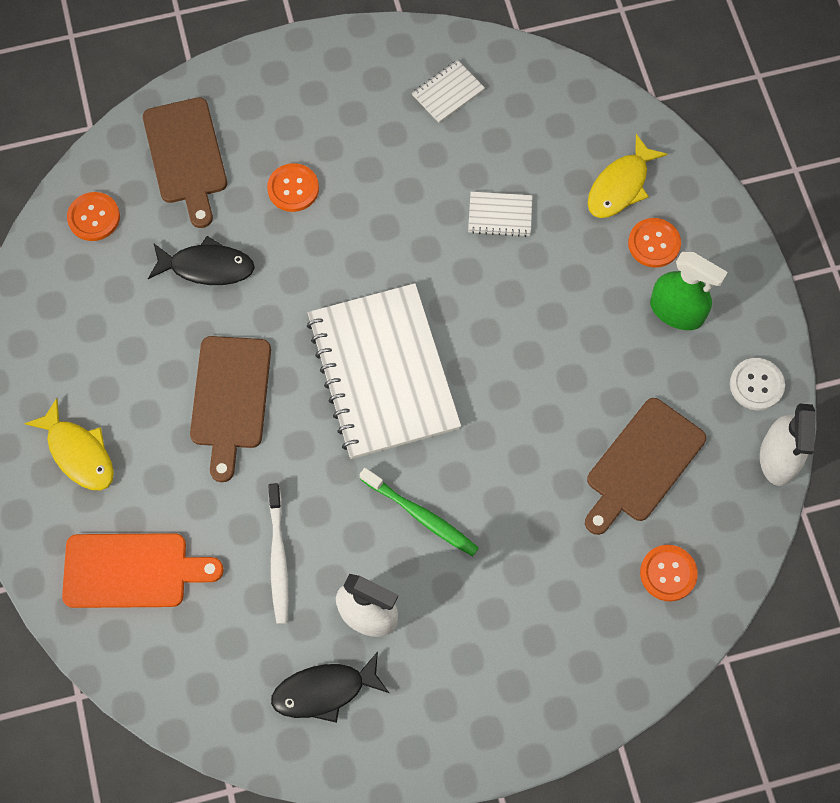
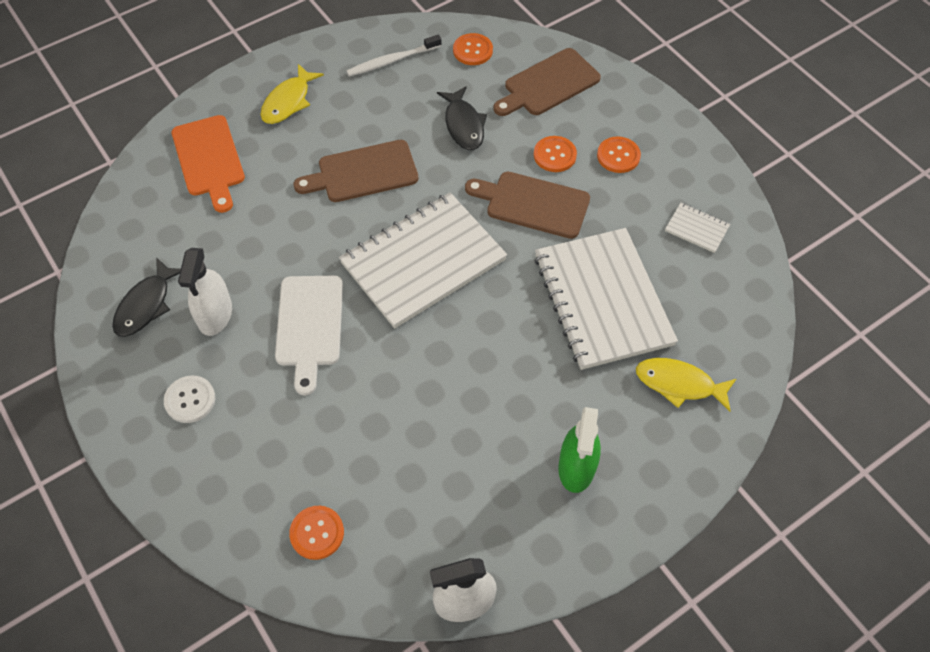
camera: 70 degrees right, 10 degrees down
white toothbrush [268,483,289,624] -> white toothbrush moved to [346,35,441,77]
black fish [271,652,389,723] -> black fish turned 120 degrees counterclockwise [112,258,181,337]
green toothbrush [359,468,479,556] -> white cutting board [275,276,343,395]
white notebook [468,192,533,237] -> white notebook [535,228,678,370], size x2.48
brown cutting board [585,398,706,535] -> brown cutting board moved to [465,172,590,239]
orange button [628,218,681,268] -> orange button moved to [597,137,641,173]
white button [730,358,785,410] -> white button moved to [164,375,215,423]

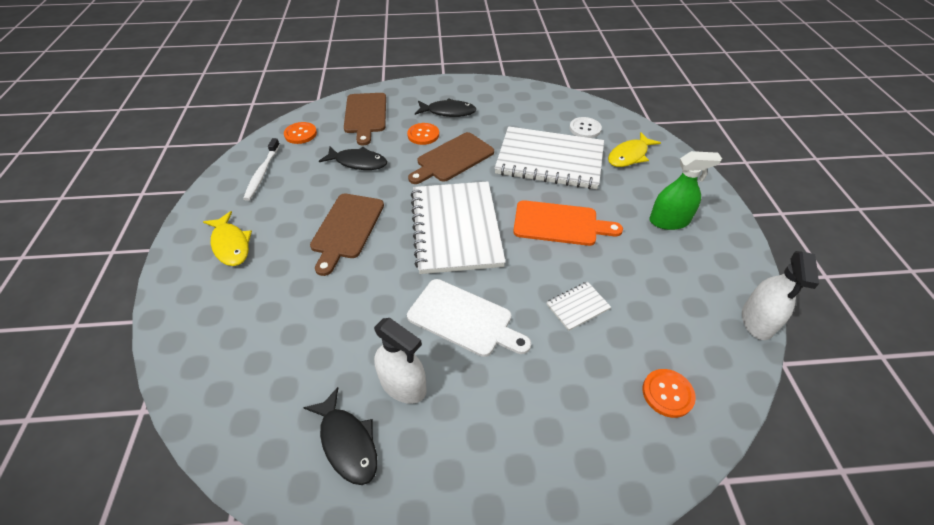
camera: 60 degrees left, 10 degrees down
white button [164,375,215,423] -> white button moved to [569,117,602,138]
orange cutting board [171,115,245,213] -> orange cutting board moved to [513,200,623,246]
green spray bottle [558,407,601,493] -> green spray bottle turned 45 degrees counterclockwise [649,151,722,230]
orange button [597,137,641,173] -> black fish [415,98,477,117]
white notebook [665,203,730,253] -> white notebook moved to [546,282,611,331]

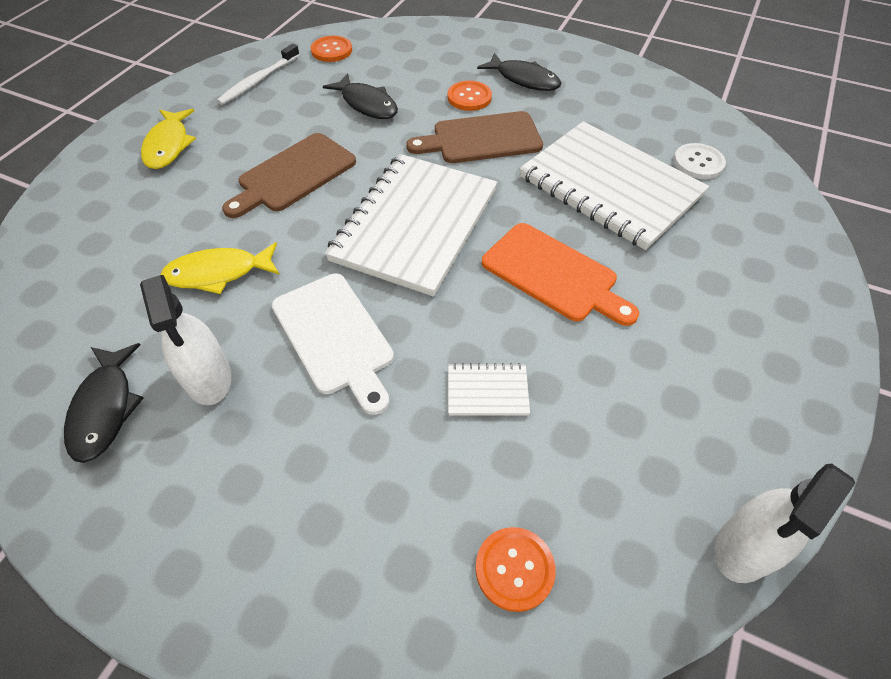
camera: 30 degrees right, 5 degrees up
brown cutting board [344,93,386,145] -> none
yellow fish [608,132,661,167] -> yellow fish moved to [160,242,280,294]
green spray bottle [649,151,722,230] -> none

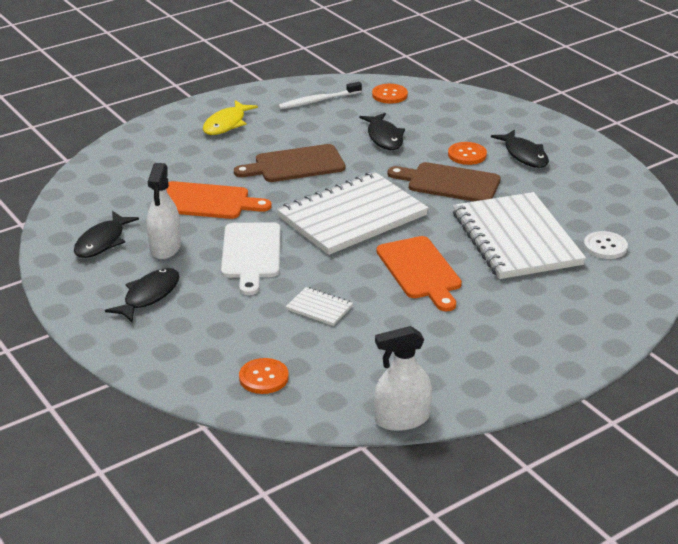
camera: 30 degrees right, 20 degrees down
yellow fish [160,242,280,294] -> orange cutting board [166,181,272,219]
none -> black fish [105,268,180,322]

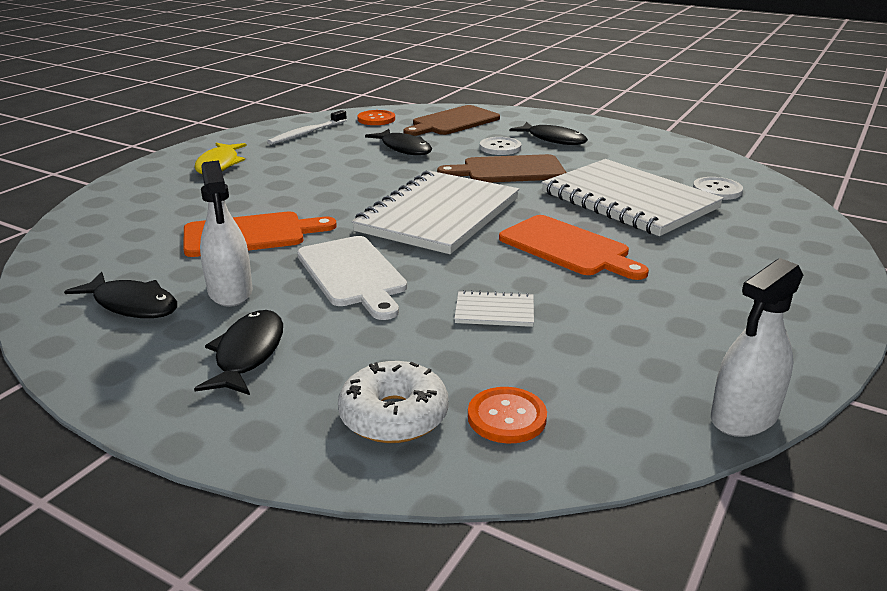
camera: 25 degrees left, 5 degrees down
black fish [74,211,139,258] -> black fish turned 60 degrees counterclockwise [64,272,177,318]
brown cutting board [234,144,345,182] -> brown cutting board moved to [403,105,500,136]
orange button [448,142,487,165] -> white button [480,137,521,155]
none -> white donut [338,361,449,443]

